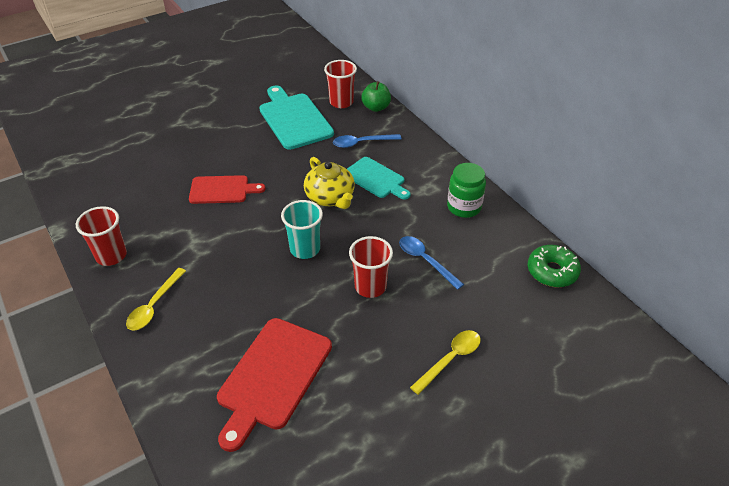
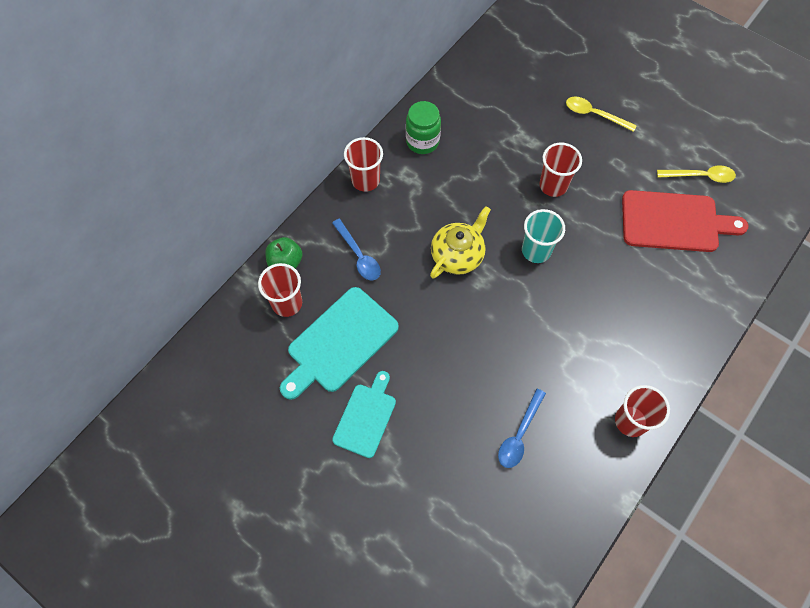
camera: 110 degrees left, 20 degrees up
yellow spoon [126,268,186,331] -> yellow spoon moved to [657,165,736,183]
red cutting board [189,175,266,204] -> none
turquoise cutting board [347,157,410,200] -> turquoise cutting board moved to [332,371,396,458]
blue spoon [399,236,464,290] -> blue spoon moved to [498,389,546,468]
green donut [527,245,581,287] -> none
none -> red cup [344,137,383,192]

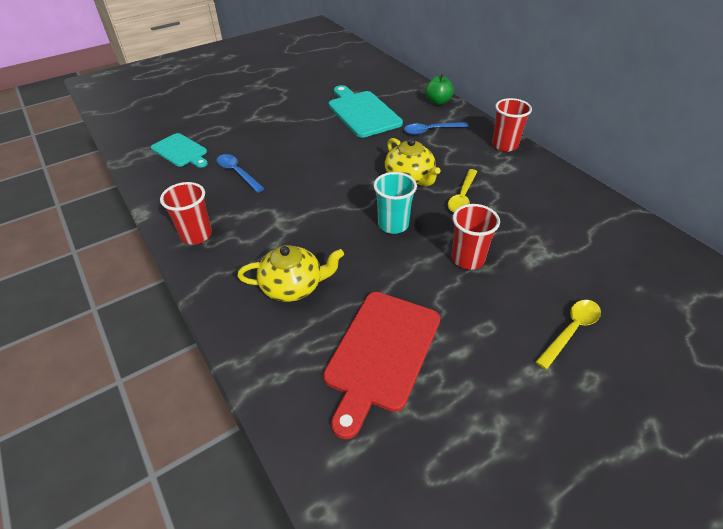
camera: 110 degrees right, 20 degrees down
red cup [258,263,302,317] -> none
turquoise cutting board [332,371,396,458] -> turquoise cutting board moved to [151,133,208,168]
green jar [406,101,441,154] -> none
yellow spoon [657,165,736,183] -> yellow spoon moved to [448,169,477,212]
none -> yellow teapot [237,245,344,302]

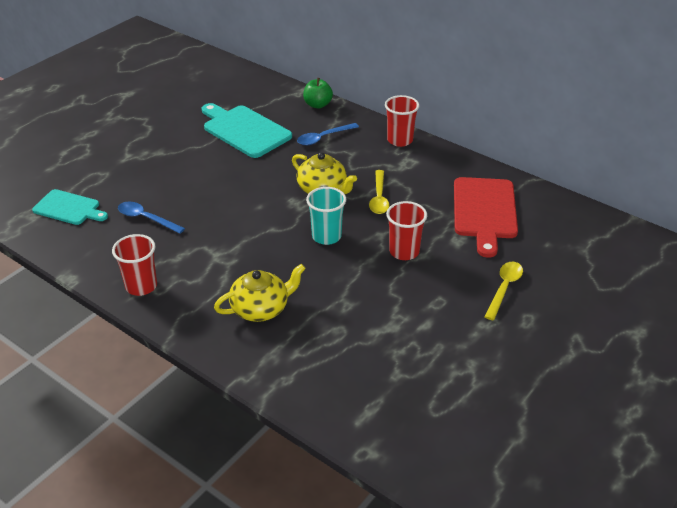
camera: 20 degrees left, 5 degrees down
red cutting board [323,292,440,439] -> red cutting board moved to [454,177,518,258]

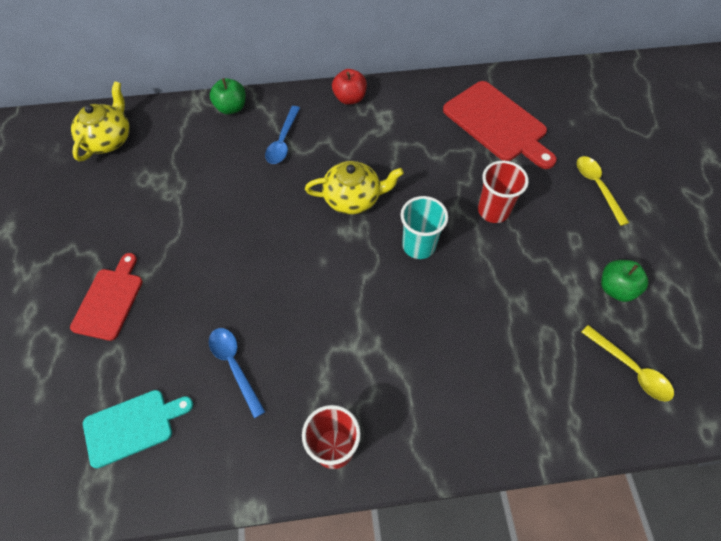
camera: 45 degrees left, 20 degrees up
blue spoon [118,201,185,234] -> blue spoon turned 75 degrees clockwise [209,328,265,418]
turquoise cutting board [202,103,292,158] -> none
yellow teapot [214,264,306,322] -> yellow teapot moved to [71,81,130,162]
yellow spoon [369,170,389,214] -> yellow spoon moved to [582,325,674,401]
red cup [385,95,420,147] -> red apple [332,69,367,105]
none -> red cutting board [70,253,143,341]
none -> green apple [601,260,648,302]

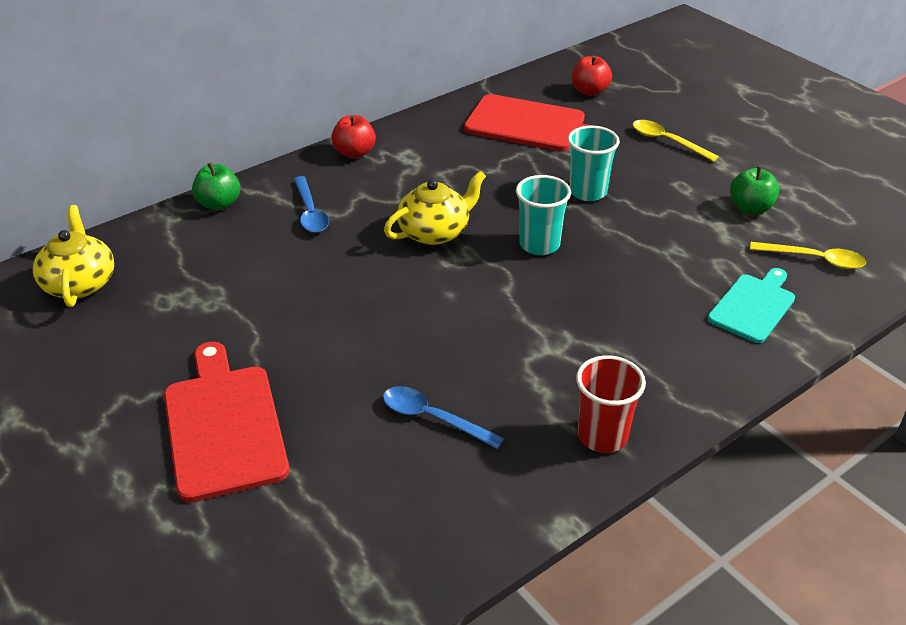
camera: 30 degrees left, 20 degrees down
red cutting board [70,253,143,341] -> red cutting board [164,342,289,502], size x1.57
turquoise cutting board [83,390,193,468] -> turquoise cutting board moved to [707,268,795,343]
red cup [478,161,529,223] -> turquoise cup [568,126,620,201]
none -> red apple [572,55,612,96]

